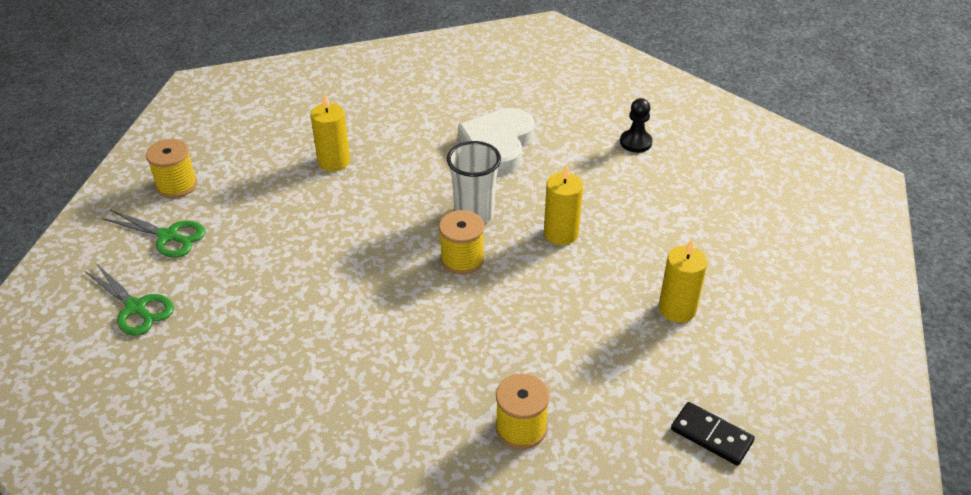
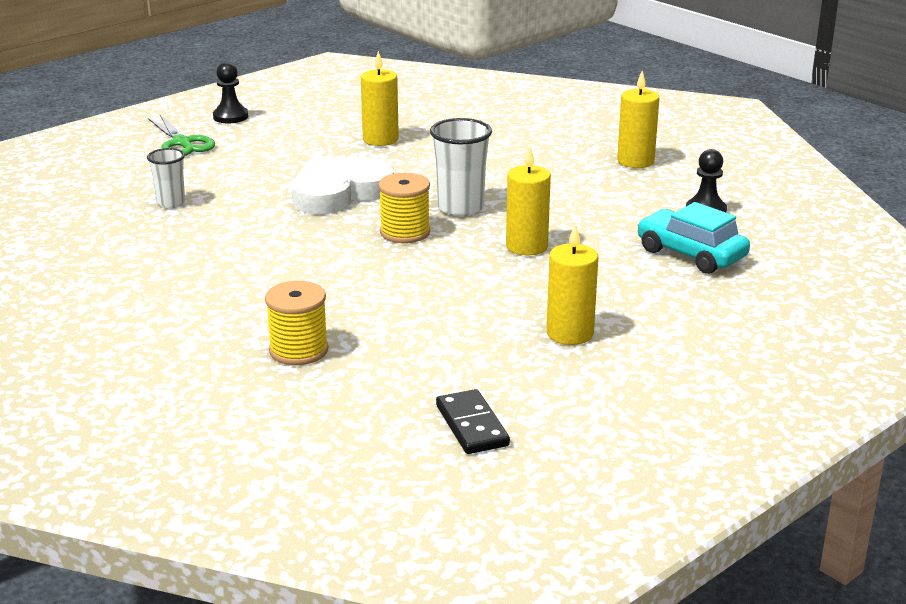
camera: 35 degrees right, 15 degrees down
green scissors [86,263,174,336] -> none
yellow spool [146,139,197,198] -> black pawn [213,62,248,123]
white heart [458,108,534,175] -> white heart moved to [292,156,394,214]
none -> white cup [147,148,185,208]
none -> yellow candle [617,71,659,168]
none -> turquoise car [637,202,750,274]

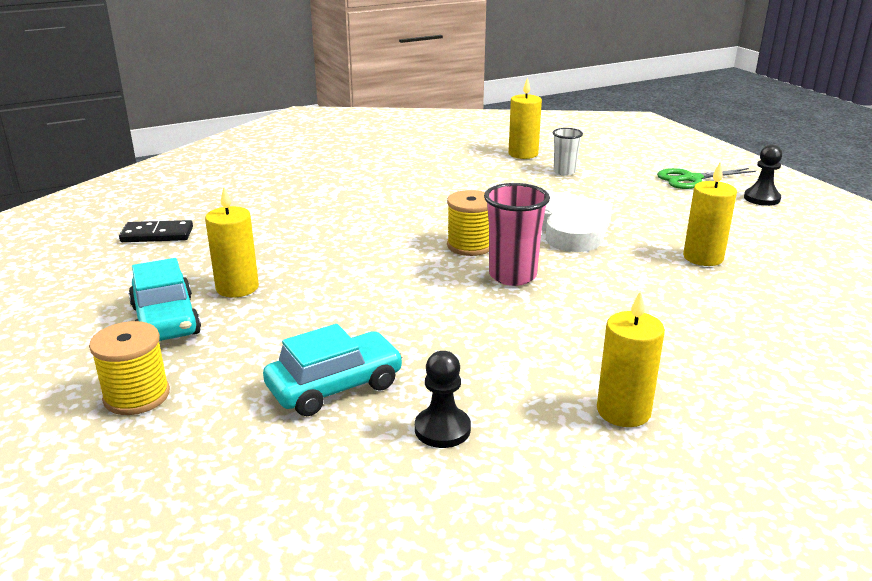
camera: 105 degrees right, 0 degrees up
yellow spool [265,281,329,365] -> yellow spool moved to [89,321,170,415]
white cup [430,118,492,217] -> pink cup [484,183,550,286]
yellow candle [506,146,551,255] -> yellow candle moved to [508,77,542,159]
none -> turquoise car [128,258,201,341]

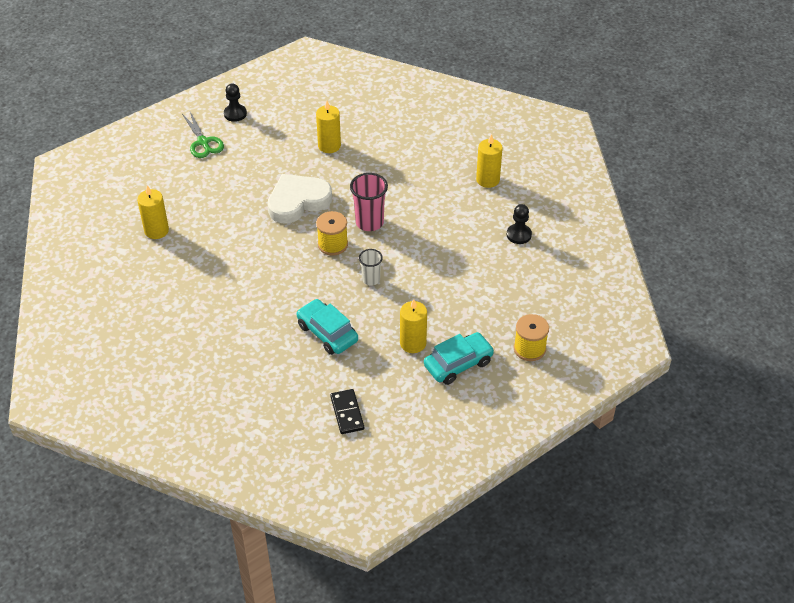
camera: 100 degrees left, 20 degrees up
turquoise car [263,324,403,416] -> turquoise car moved to [296,299,358,355]
white cup [553,128,583,176] -> white cup moved to [359,249,383,286]

